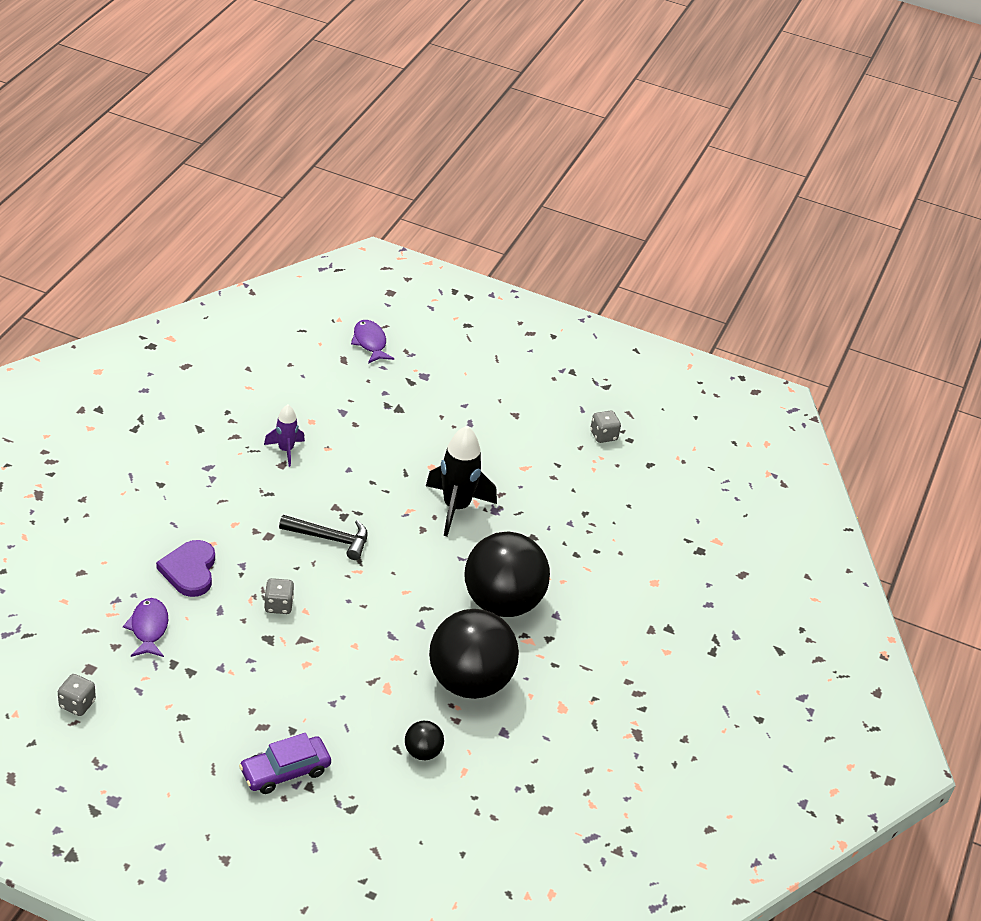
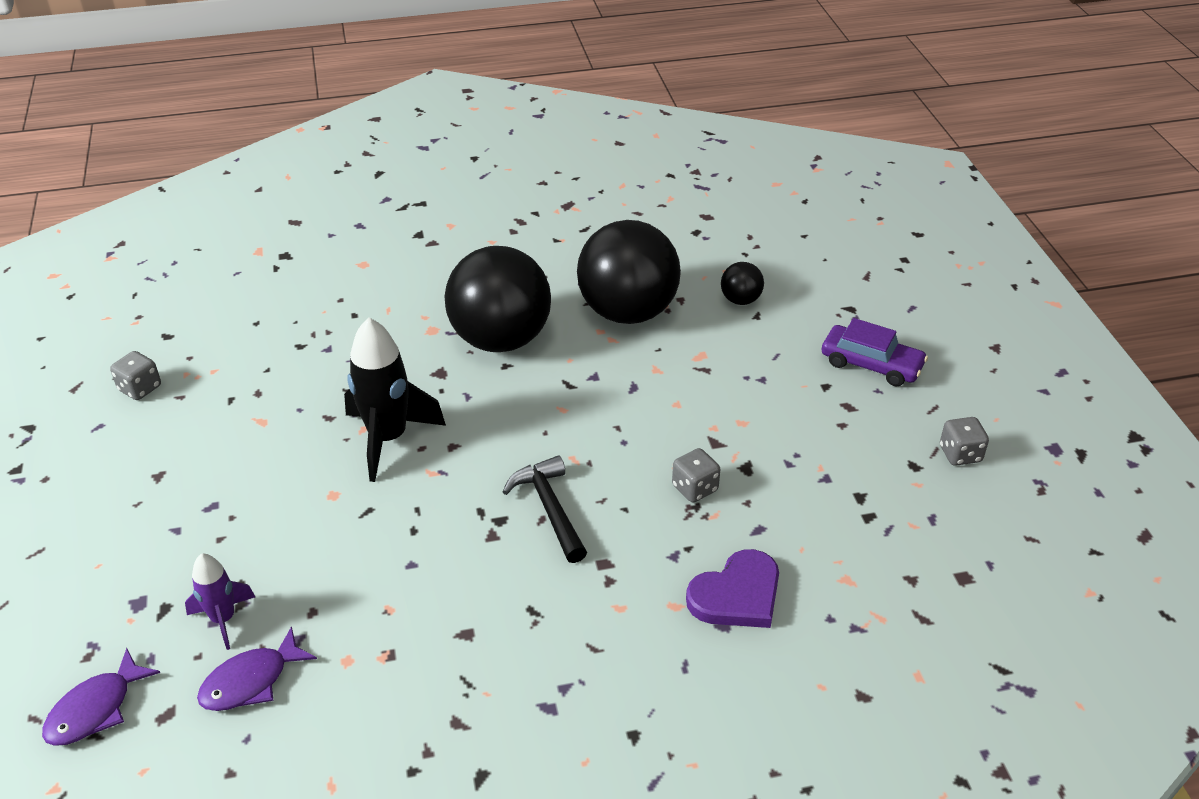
camera: 120 degrees left, 0 degrees up
grey dice [58,674,96,716] -> grey dice moved to [940,417,989,466]
purple fish [123,598,168,657] -> purple fish moved to [197,626,317,711]
purple rocket [264,405,305,467] -> purple rocket moved to [185,553,255,650]

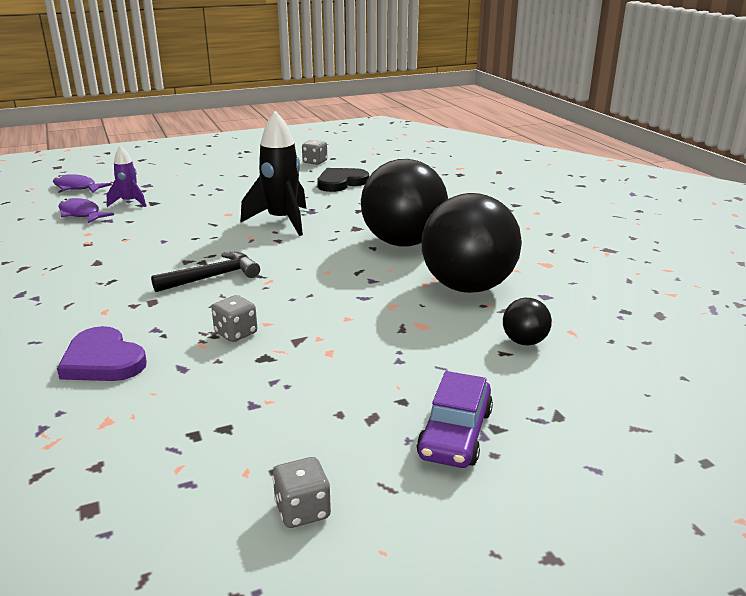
camera: 80 degrees right, 15 degrees down
none -> black heart [317,168,369,192]

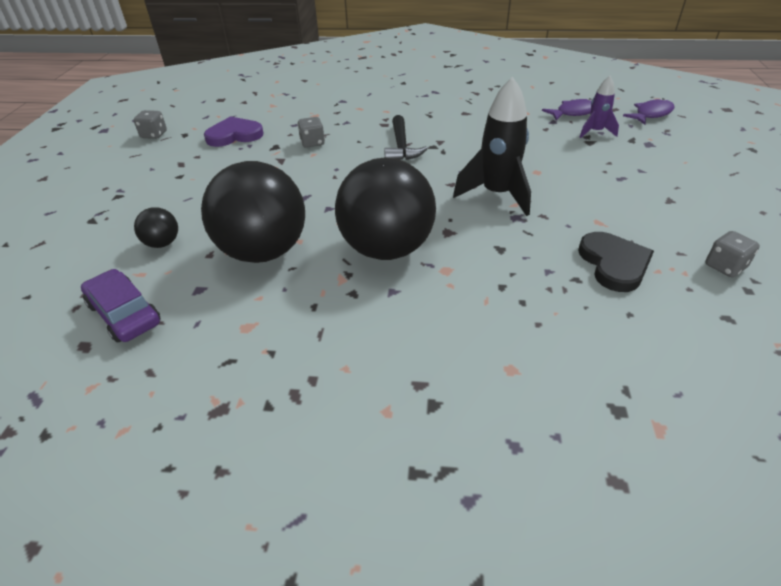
camera: 120 degrees right, 15 degrees up
purple heart [57,326,147,381] -> purple heart moved to [204,116,263,147]
purple car [416,371,493,468] -> purple car moved to [81,269,160,343]

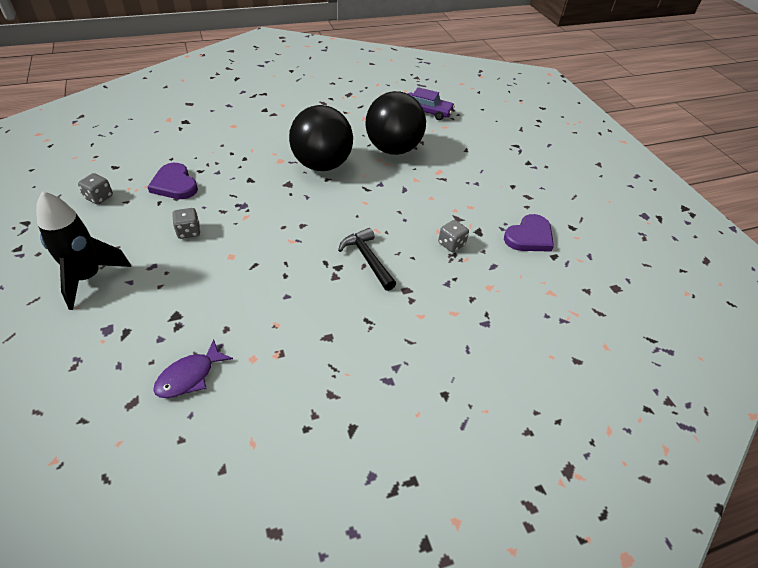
camera: 150 degrees right, 5 degrees up
grey dice [134,110,167,139] -> grey dice moved to [172,208,200,239]
black ball [134,207,178,248] -> none
black rocket [453,76,531,216] -> black rocket moved to [36,191,131,310]
black heart [578,232,654,292] -> purple heart [148,163,198,199]
purple rocket [579,76,619,138] -> none
purple fish [623,98,674,124] -> none

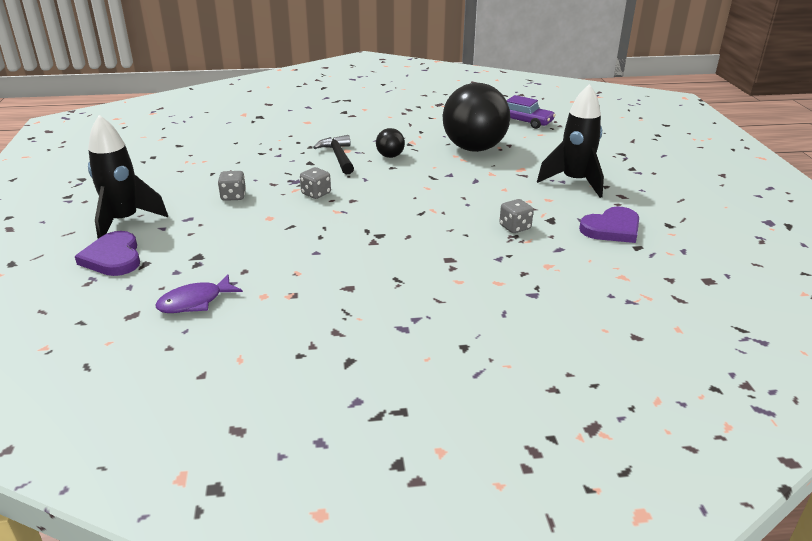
camera: 15 degrees right, 15 degrees down
grey dice [78,173,113,204] -> grey dice moved to [300,167,331,199]
purple heart [148,163,198,199] -> purple heart moved to [75,231,140,276]
black ball [289,105,353,171] -> black ball [376,128,405,158], size x0.43
black hammer [338,228,396,291] -> black hammer moved to [313,135,354,175]
none -> black rocket [537,84,604,198]

